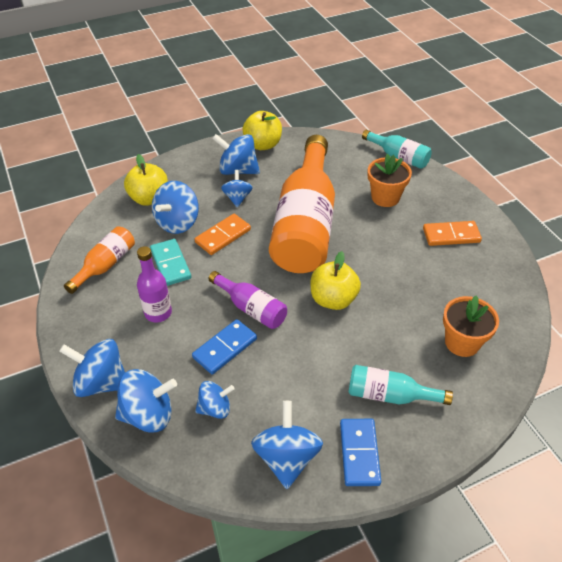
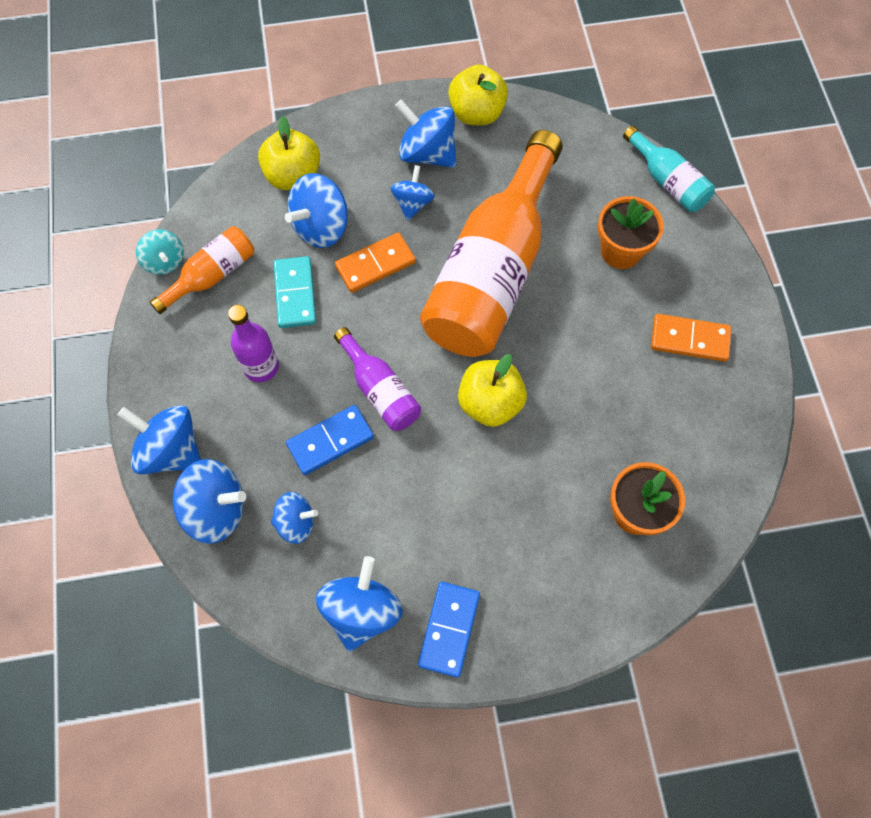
camera: 15 degrees right, 20 degrees up
turquoise bottle [348,365,453,405] -> none
none -> turquoise spinning top [136,229,184,275]

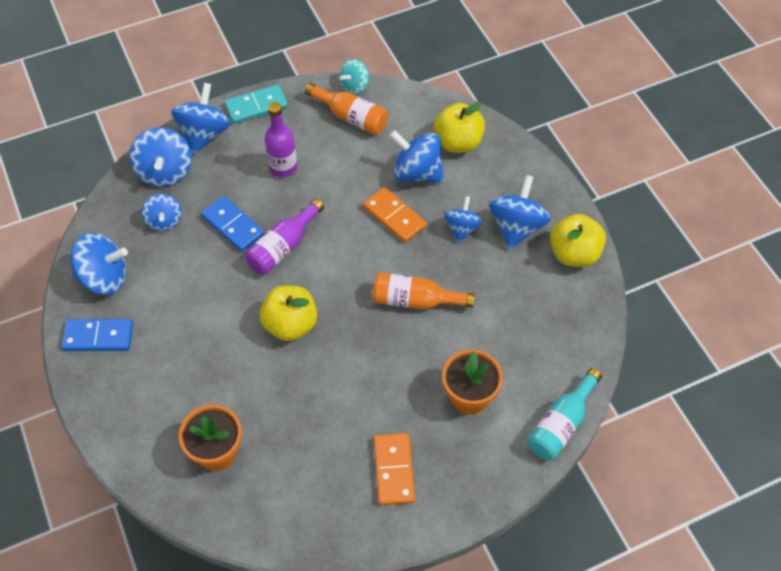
camera: 75 degrees right, 10 degrees down
turquoise domino [274,256,316,328] -> turquoise domino moved to [225,84,288,124]
blue spinning top [391,165,435,220] -> blue spinning top turned 75 degrees counterclockwise [444,196,483,243]
orange bottle [420,130,563,357] -> orange bottle [373,272,475,309], size x0.46

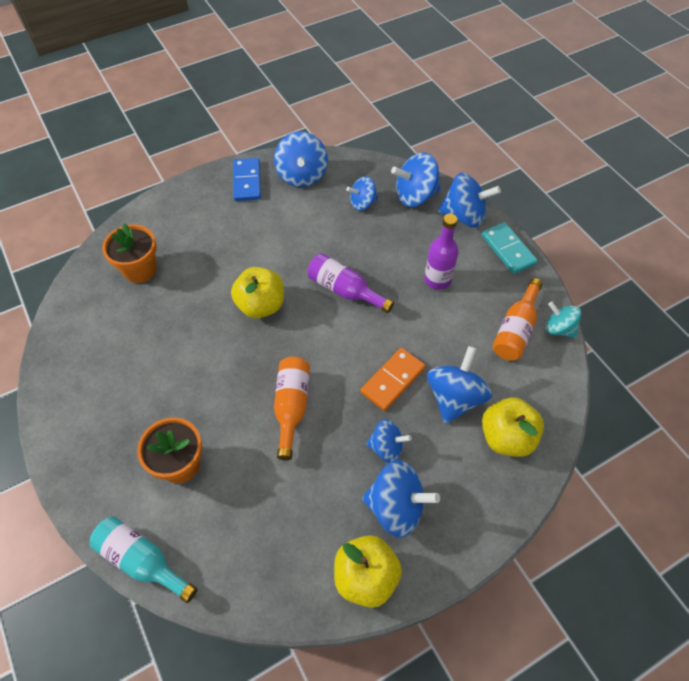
camera: 85 degrees right, 0 degrees up
blue domino [201,196,264,252] -> none
orange domino [374,433,415,505] -> none

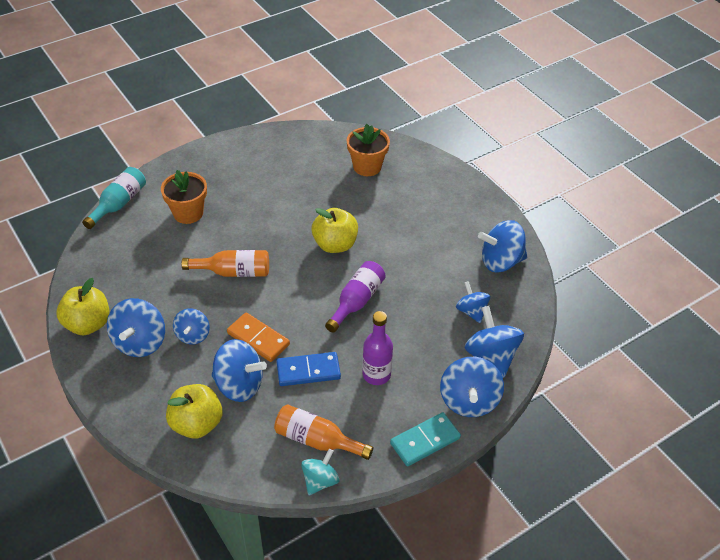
camera: 85 degrees right, 10 degrees down
blue domino [233,158,261,201] -> blue domino moved to [276,352,341,386]

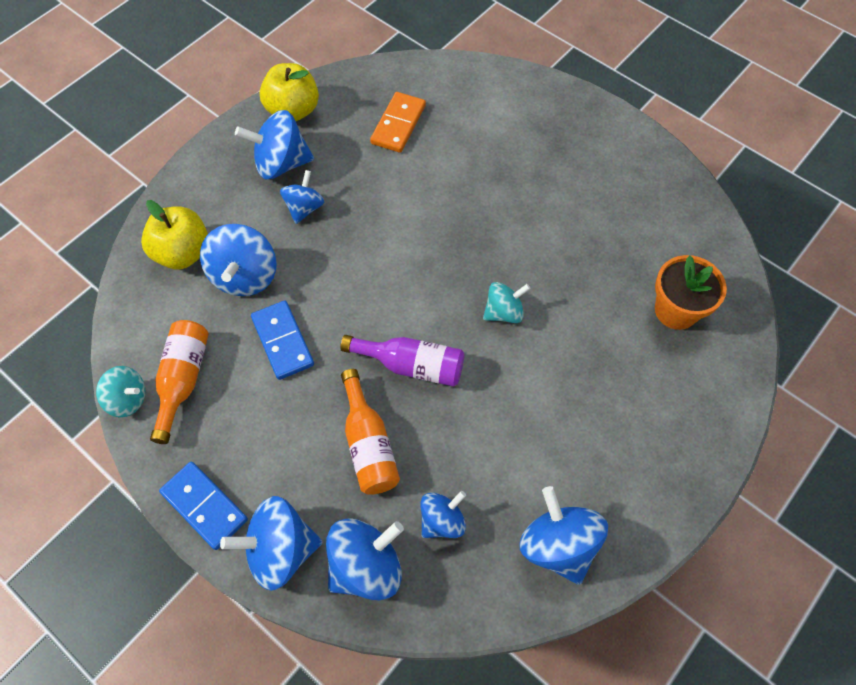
camera: 75 degrees right, 15 degrees up
turquoise bottle [82,167,146,229] -> none
orange flower pot [161,170,207,224] -> none
blue spinning top [173,308,210,345] -> blue spinning top turned 120 degrees clockwise [280,170,324,224]
orange bottle [181,250,269,277] -> orange bottle moved to [341,369,400,495]
orange domino [227,312,290,362] -> orange domino moved to [370,92,426,153]
yellow apple [312,208,358,253] -> turquoise spinning top [483,282,531,323]
purple bottle [362,311,393,385] -> none
turquoise domino [390,412,461,466] -> blue domino [159,462,248,550]

